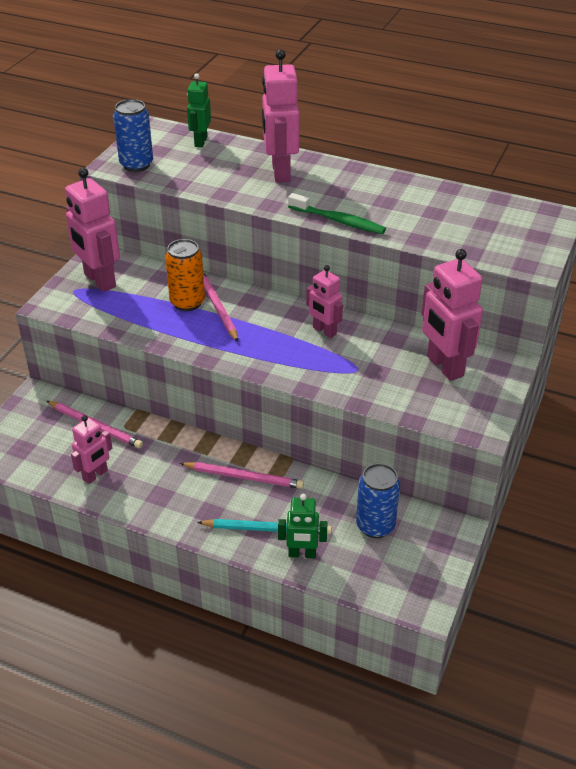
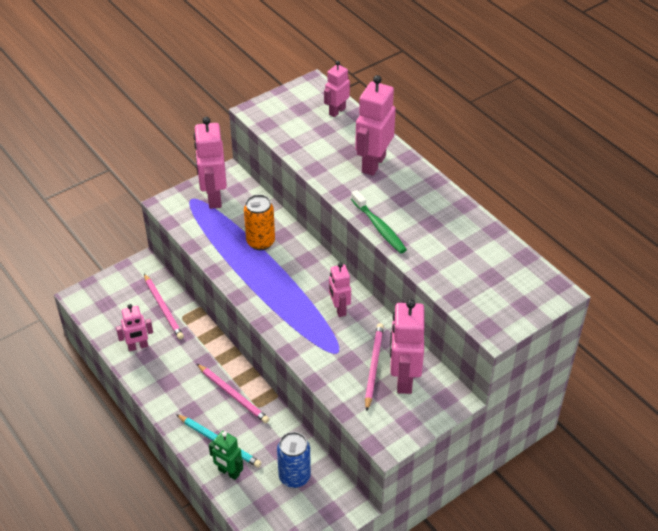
camera: 30 degrees right, 5 degrees up
blue can [113,99,153,172] -> none
green robot [187,73,211,147] -> pink robot [324,61,350,117]
pink pencil [203,271,238,342] -> pink pencil moved to [365,323,384,411]

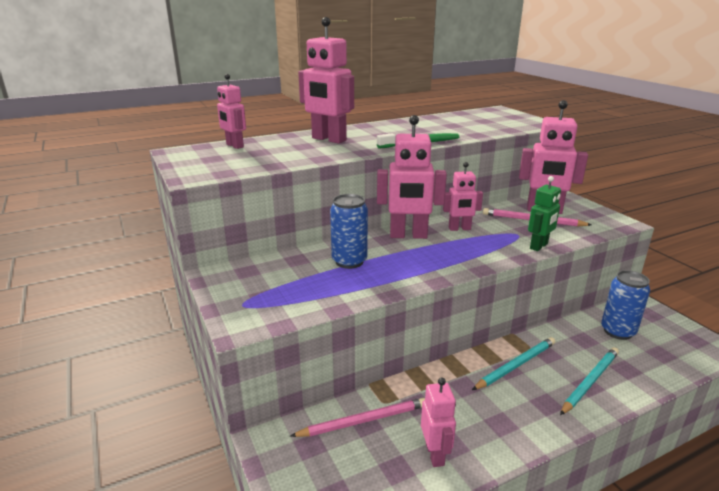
camera: 80 degrees left, 20 degrees down
pink robot [194,117,227,209] -> pink robot moved to [377,115,447,239]
pink pencil [197,364,269,423] -> turquoise pencil [472,337,555,390]
green robot [209,431,244,480] -> green robot moved to [528,176,561,251]
orange can [244,194,275,250] -> blue can [330,194,368,269]

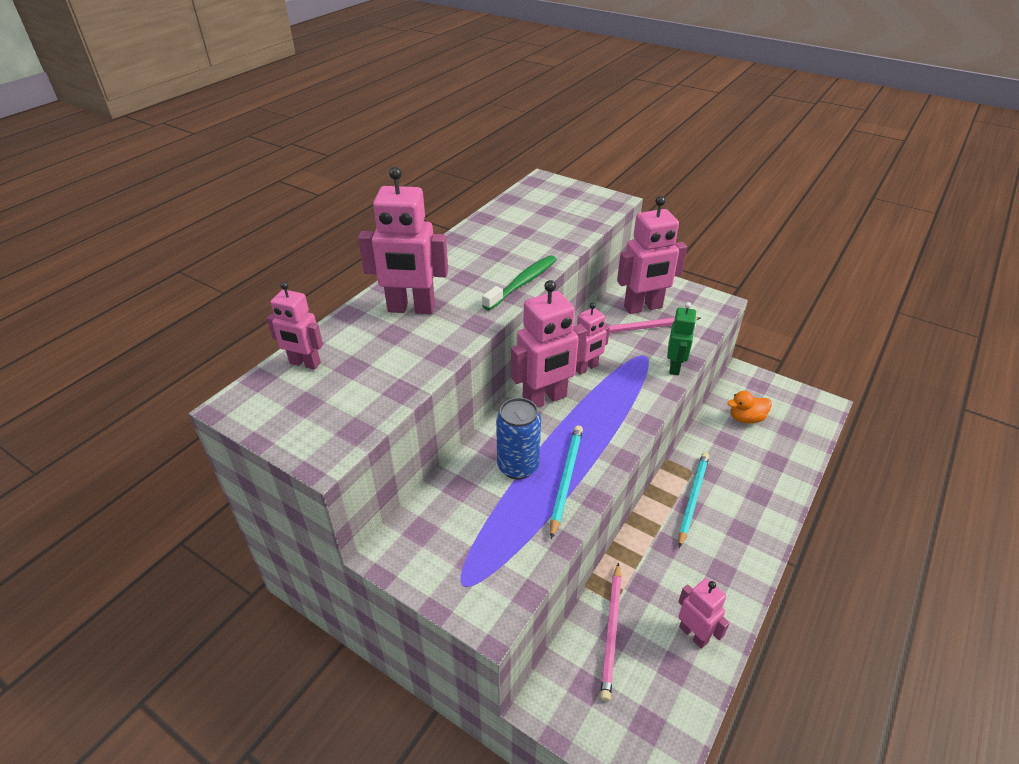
camera: 30 degrees left, 15 degrees up
pink pencil [291,398,425,437] -> pink pencil turned 150 degrees clockwise [600,563,622,702]
turquoise pencil [560,347,619,415] -> turquoise pencil moved to [550,425,583,539]
blue can [601,270,650,340] -> orange duck [727,391,772,423]

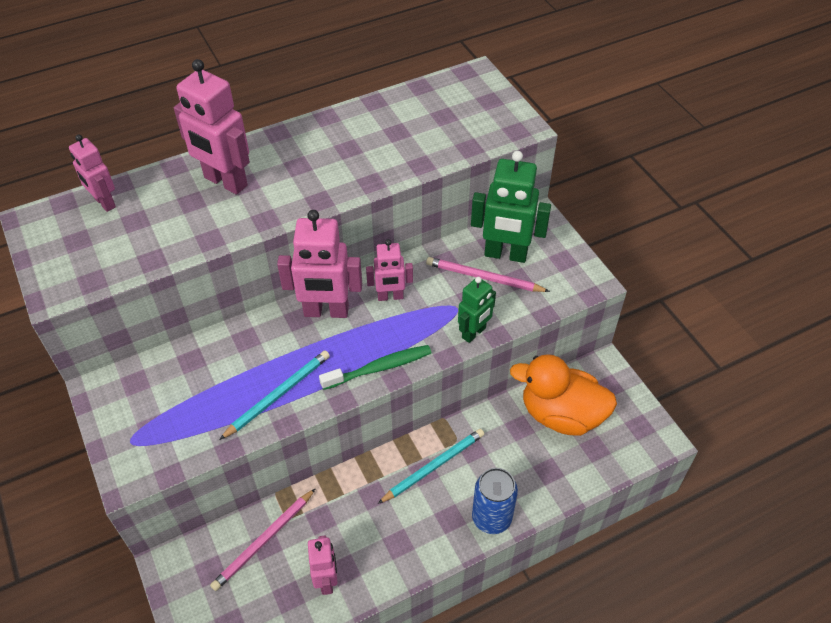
camera: 30 degrees right, 10 degrees up
green toothbrush [482,255,556,310] -> green toothbrush moved to [319,345,431,390]
blue can [496,398,541,479] -> blue can moved to [472,468,518,534]
pink robot [617,196,687,314] -> green robot [471,151,551,263]
orange duck [727,391,772,423] -> orange duck [510,354,617,436], size x1.97

